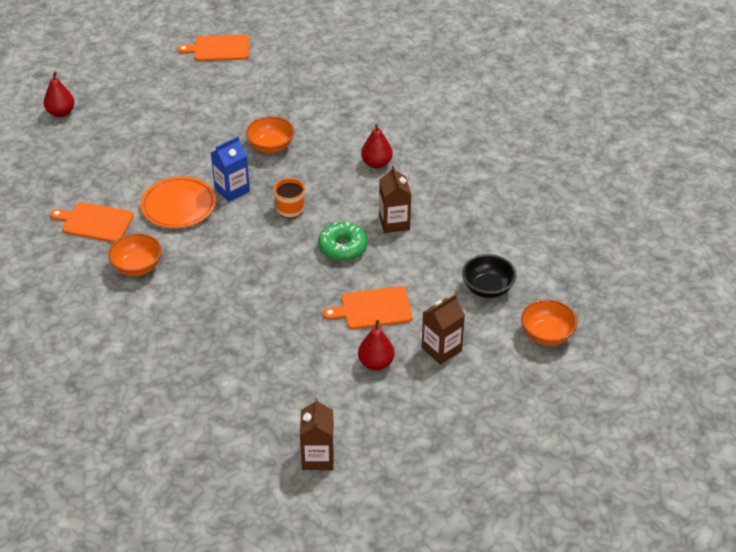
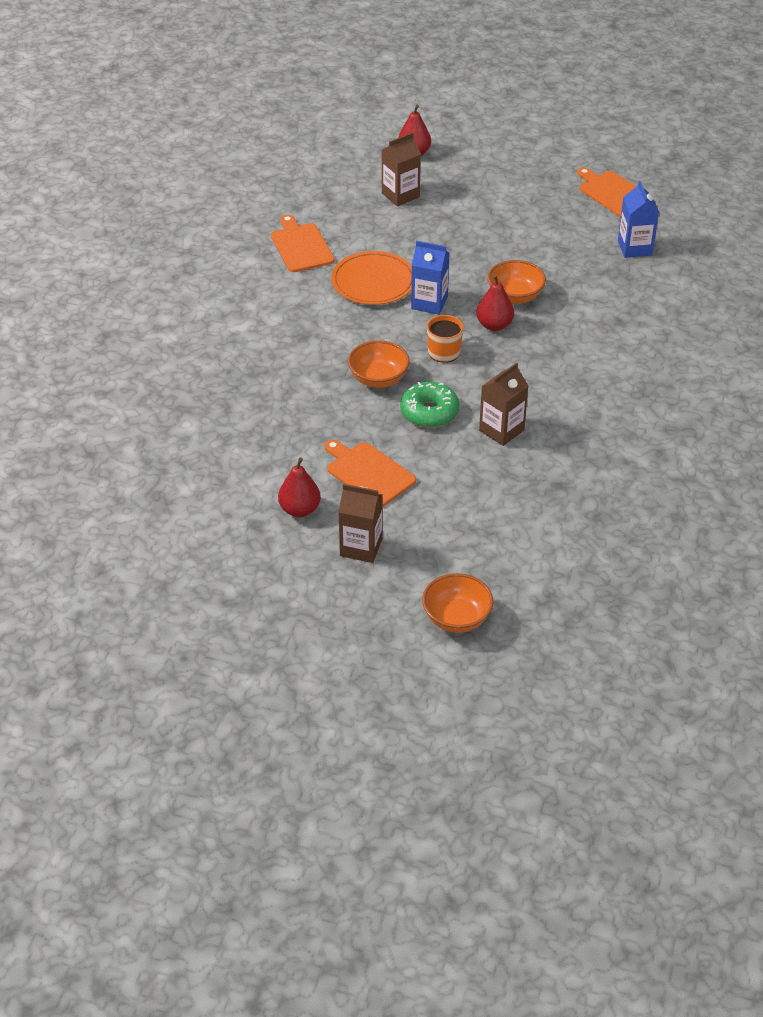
camera: 55 degrees right, 0 degrees up
orange bowl [108,233,162,276] -> orange bowl moved to [348,340,410,388]
brown carton [300,398,334,470] -> brown carton moved to [382,132,421,206]
red pear [361,124,393,168] -> red pear moved to [476,275,514,331]
black bowl [462,254,516,298] -> none
none -> blue carton [618,181,659,258]

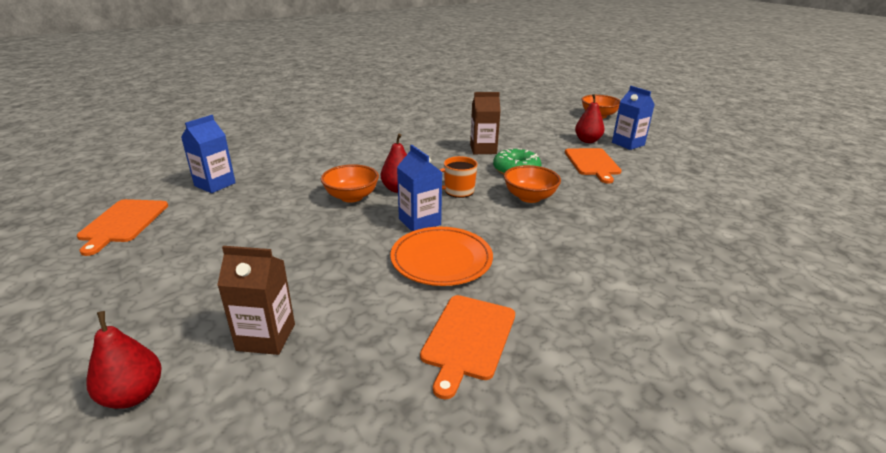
camera: 140 degrees left, 15 degrees down
red pear [278,457,321,517] -> red pear moved to [575,94,605,143]
brown carton [338,484,383,563] -> blue carton [612,86,655,150]

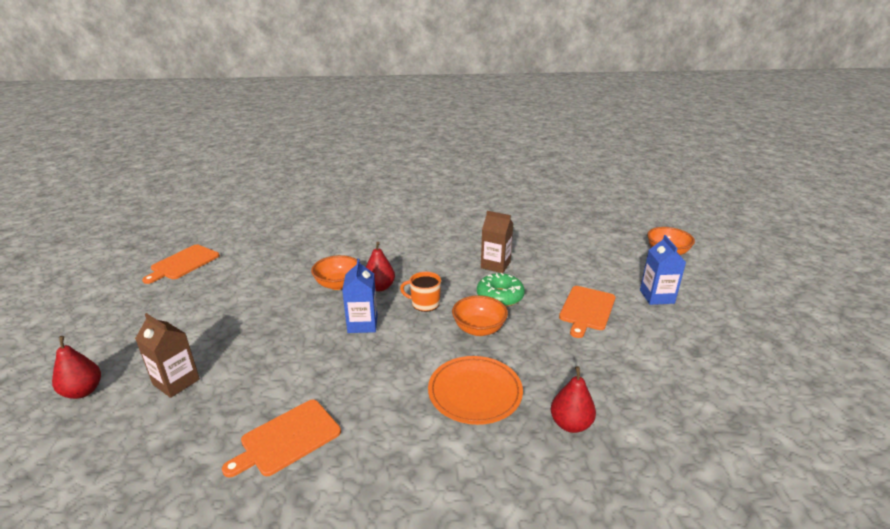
camera: 30 degrees right, 0 degrees up
blue carton [181,115,236,193] -> none
orange plate [390,227,493,286] -> orange plate moved to [428,356,523,425]
red pear [575,94,605,143] -> red pear moved to [551,366,596,433]

